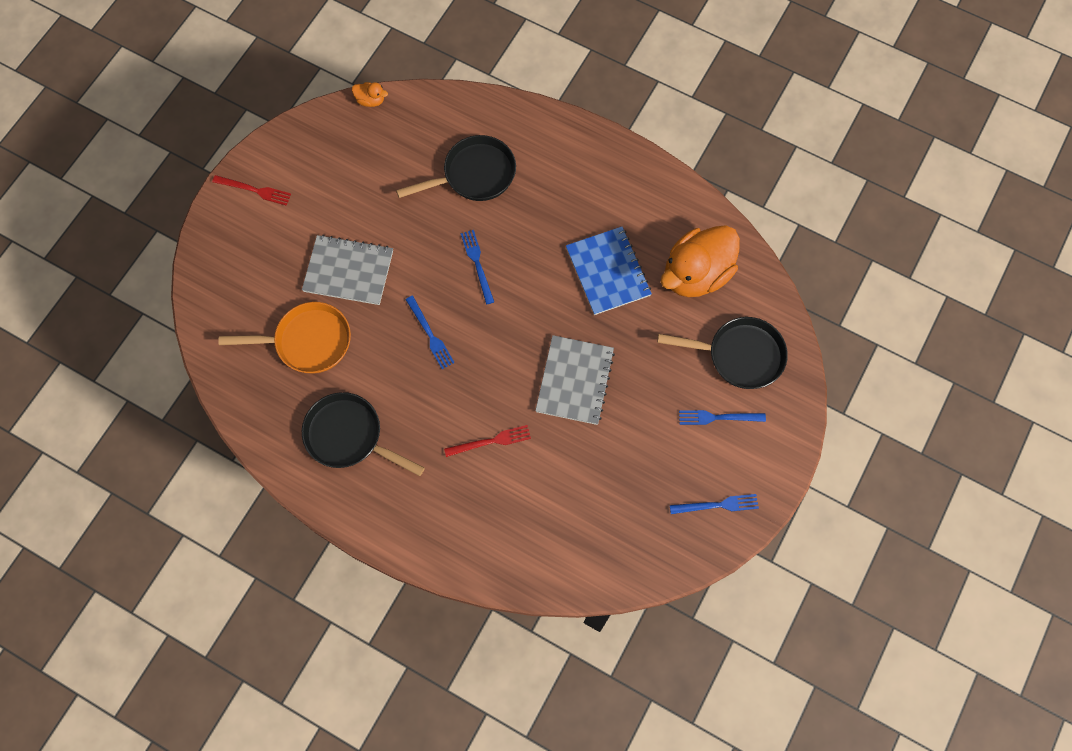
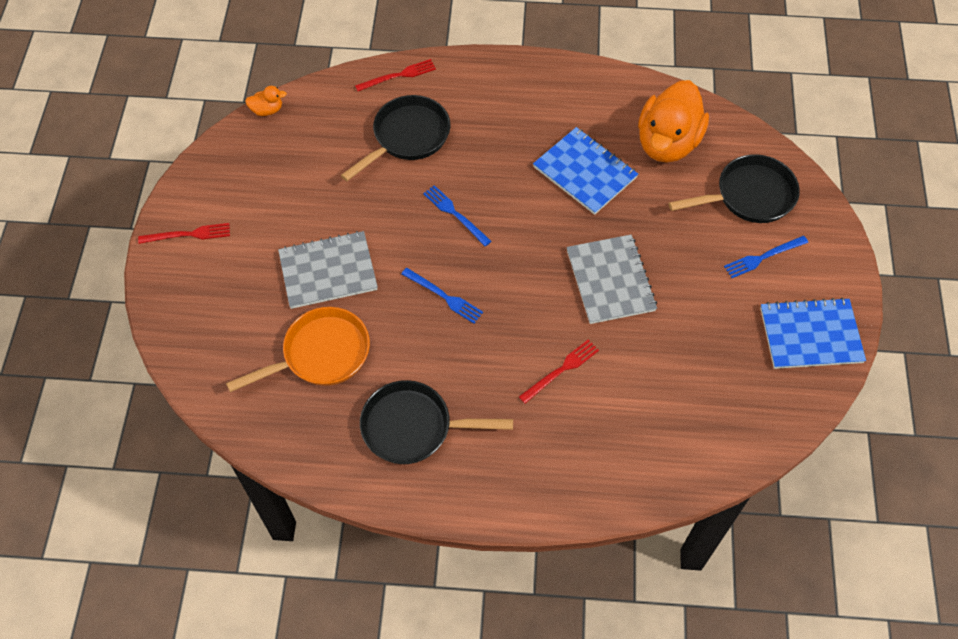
camera: 25 degrees left, 10 degrees down
blue fork [670,494,759,514] -> blue notebook [760,297,866,369]
none -> red fork [355,59,436,91]

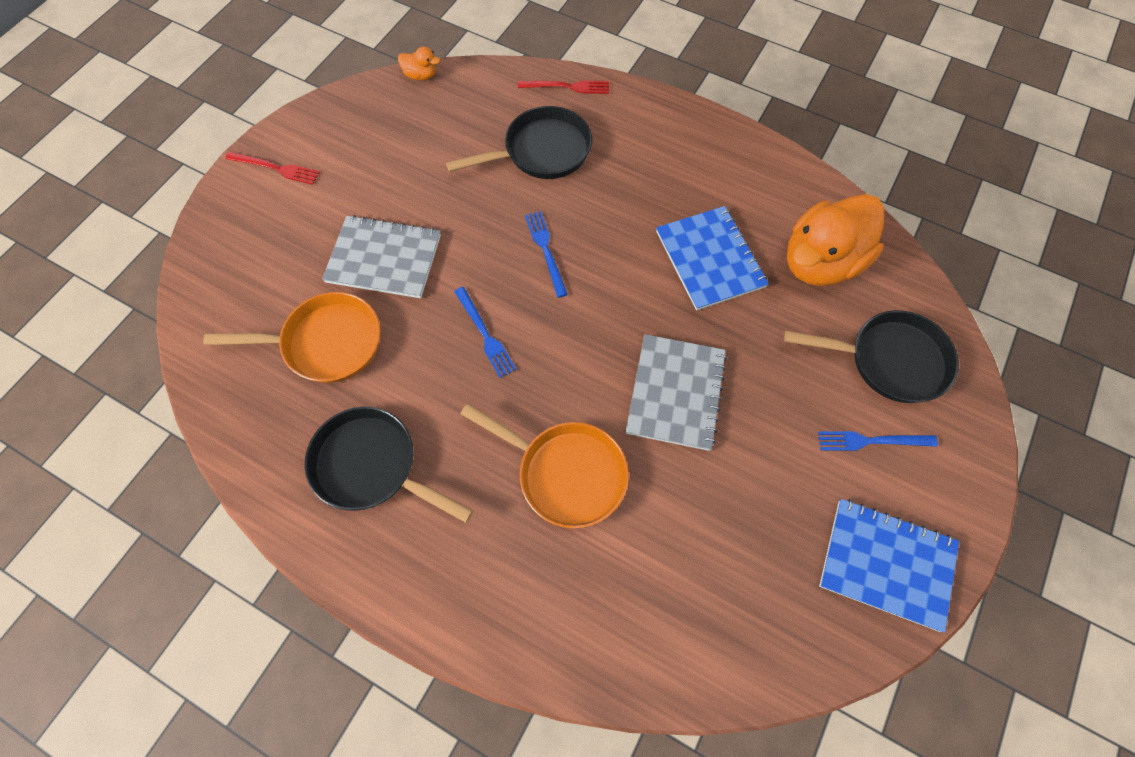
camera: 25 degrees right, 5 degrees up
red fork [519,339,599,404] -> orange pan [460,403,629,529]

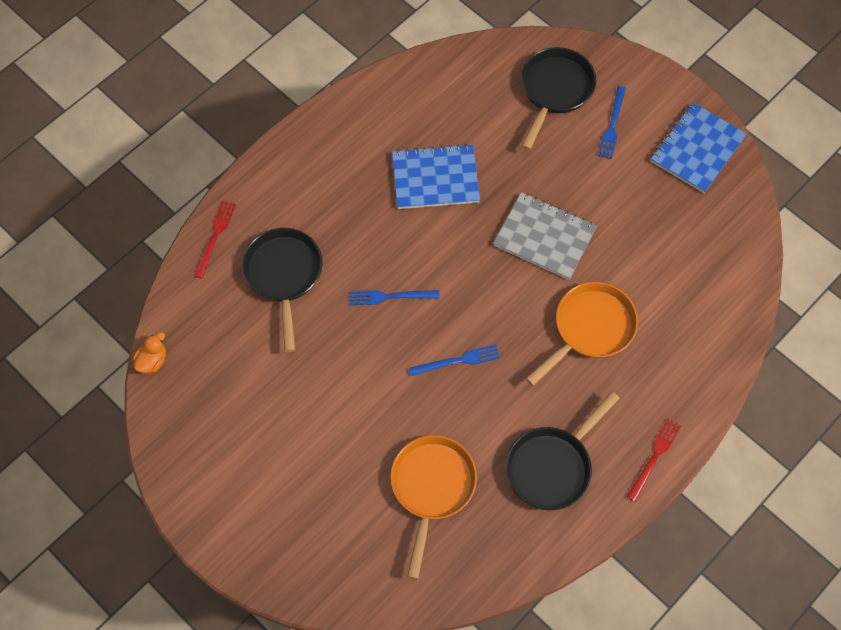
camera: 75 degrees left, 0 degrees up
red fork [225,152,320,185] -> red fork moved to [627,418,681,502]
grey notebook [322,215,441,298] -> none
orange duck [787,194,884,286] -> none

